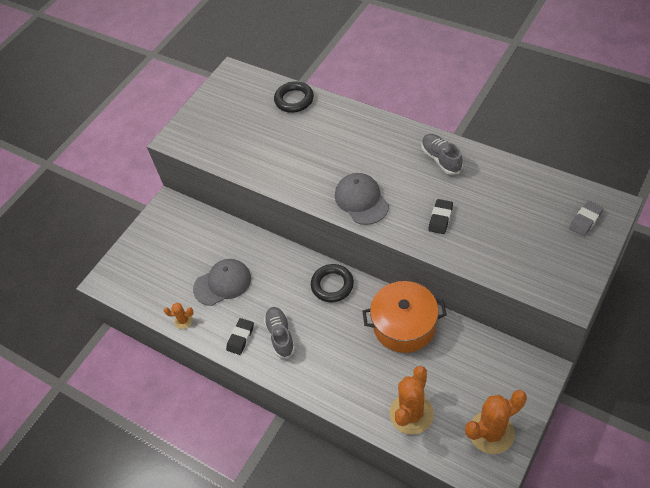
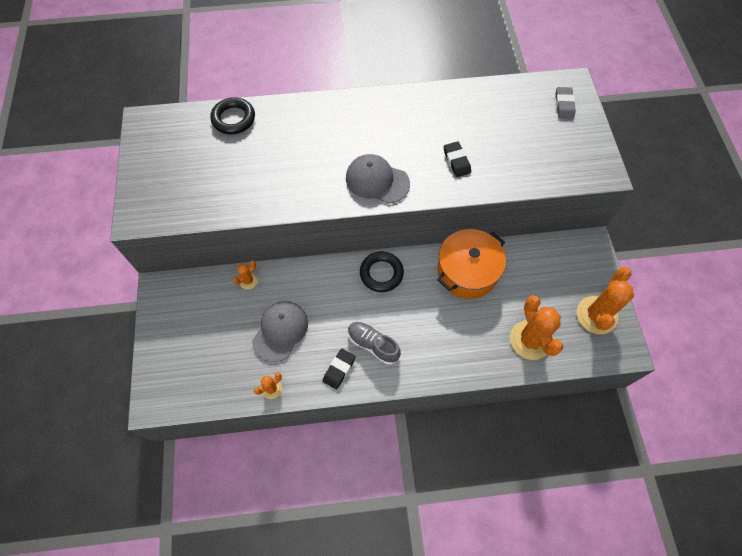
camera: 45 degrees left, 10 degrees up
black eraser [226,318,254,355] -> black eraser turned 45 degrees clockwise [323,349,356,389]
grey shoe [421,134,463,175] -> none
none -> orange cactus [232,260,258,289]

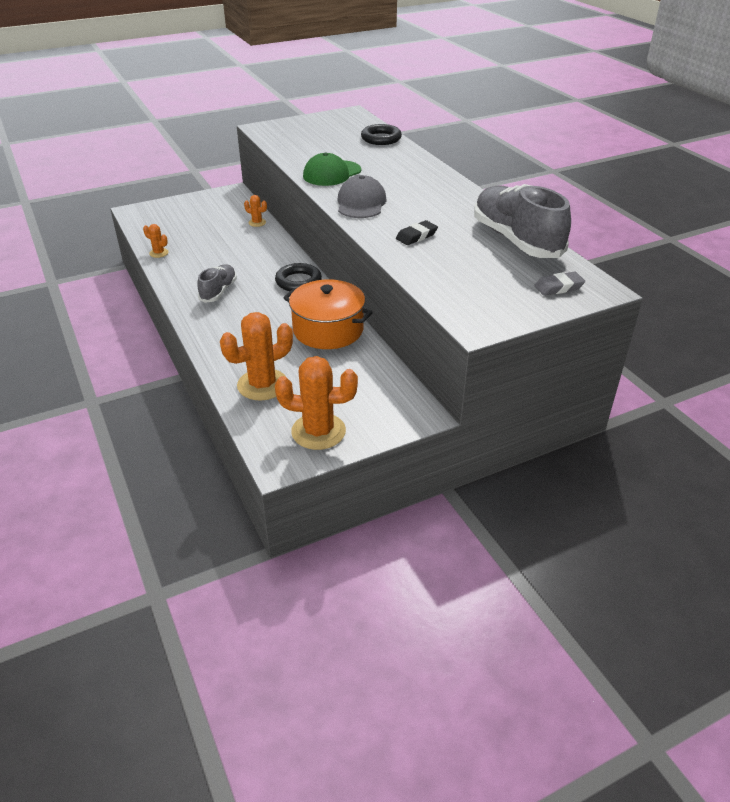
camera: 70 degrees right, 25 degrees down
grey cap [252,301,308,362] -> none
black eraser [323,349,356,389] -> none
none -> green cap [303,152,361,186]
none -> grey shoe [474,184,571,258]

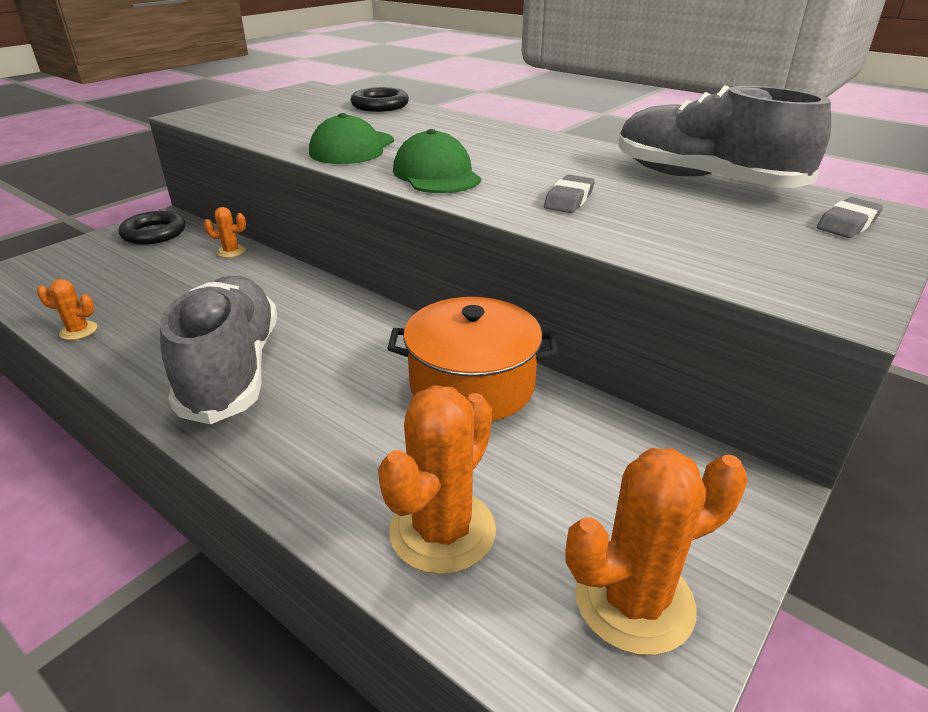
camera: 25 degrees left, 5 degrees down
grey shoe [197,265,237,303] -> grey shoe [160,276,277,424], size x1.90
black ring [275,263,322,291] -> black ring moved to [119,211,185,245]
grey cap [338,175,387,218] -> green cap [393,129,481,193]
black eraser [396,220,438,245] -> grey eraser [544,175,595,213]

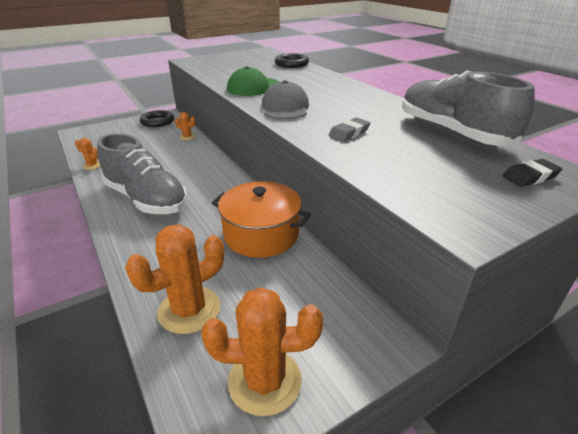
camera: 20 degrees right, 0 degrees up
grey shoe [160,276,277,424] -> grey shoe turned 120 degrees clockwise [97,133,188,214]
green cap [393,129,481,193] -> grey cap [262,80,309,120]
grey eraser [817,197,883,238] -> black eraser [502,159,562,187]

